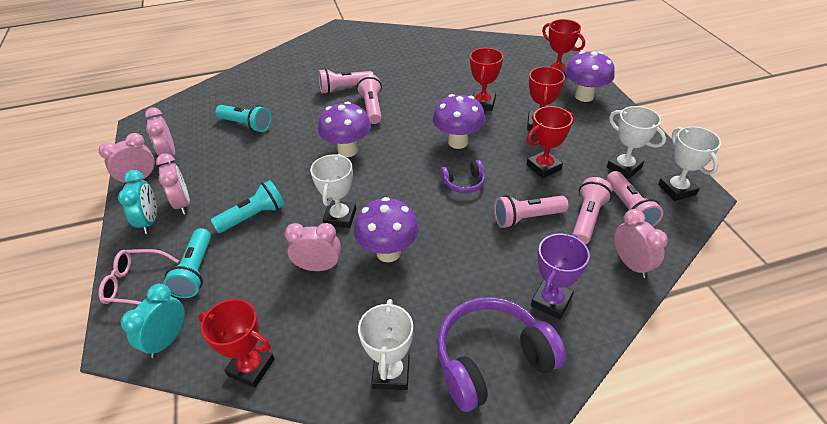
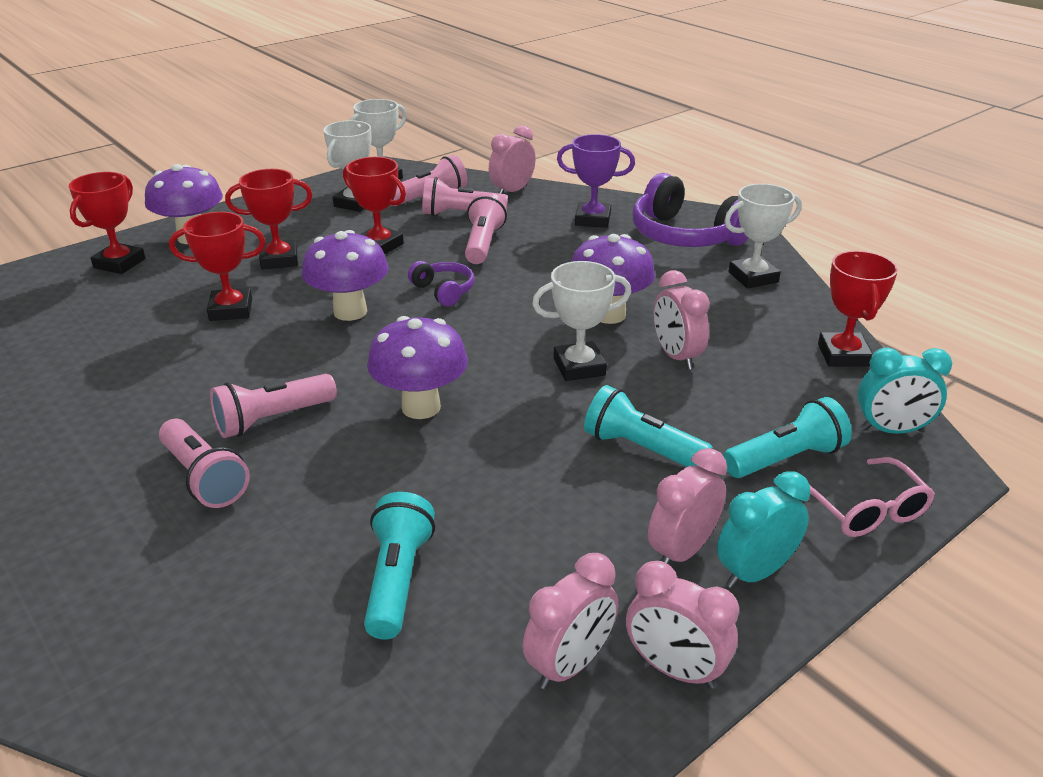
camera: 115 degrees left, 10 degrees down
pink flashlight [494,195,568,228] -> pink flashlight turned 135 degrees counterclockwise [465,193,507,264]

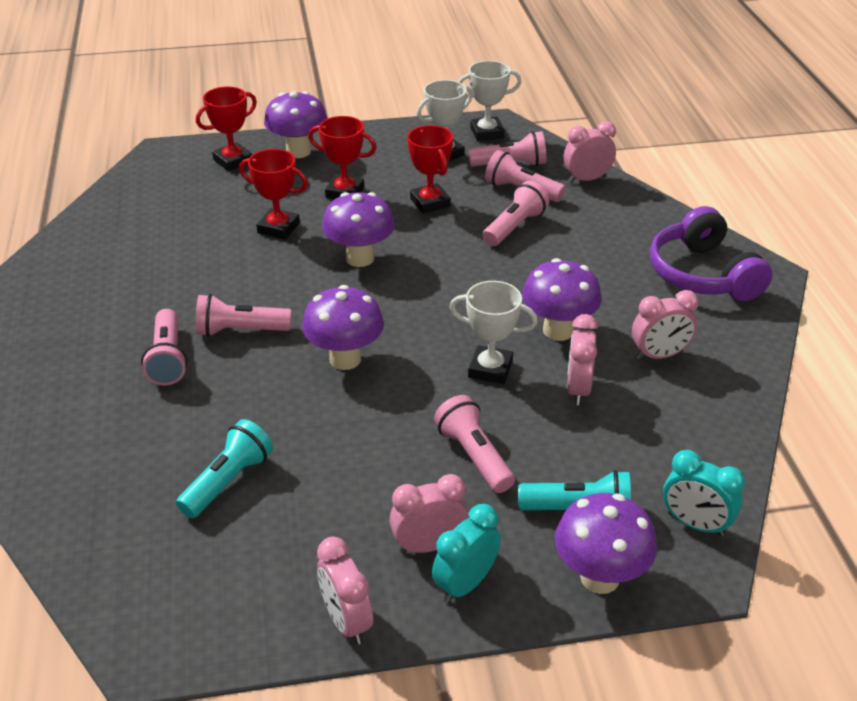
camera: 30 degrees right, 5 degrees up
purple headphones [408,261,474,306] -> none
pink clock [522,553,618,689] -> pink clock moved to [632,290,698,360]
purple trophy [557,134,635,228] -> none
turquoise flashlight [584,385,713,467] -> pink flashlight [434,395,515,493]
turquoise clock [717,471,810,588] -> turquoise clock turned 45 degrees counterclockwise [432,504,501,603]
white trophy [724,184,802,288] -> none
pink glasses [810,457,935,537] -> purple mushroom [555,493,657,594]
red trophy [818,251,898,367] -> none

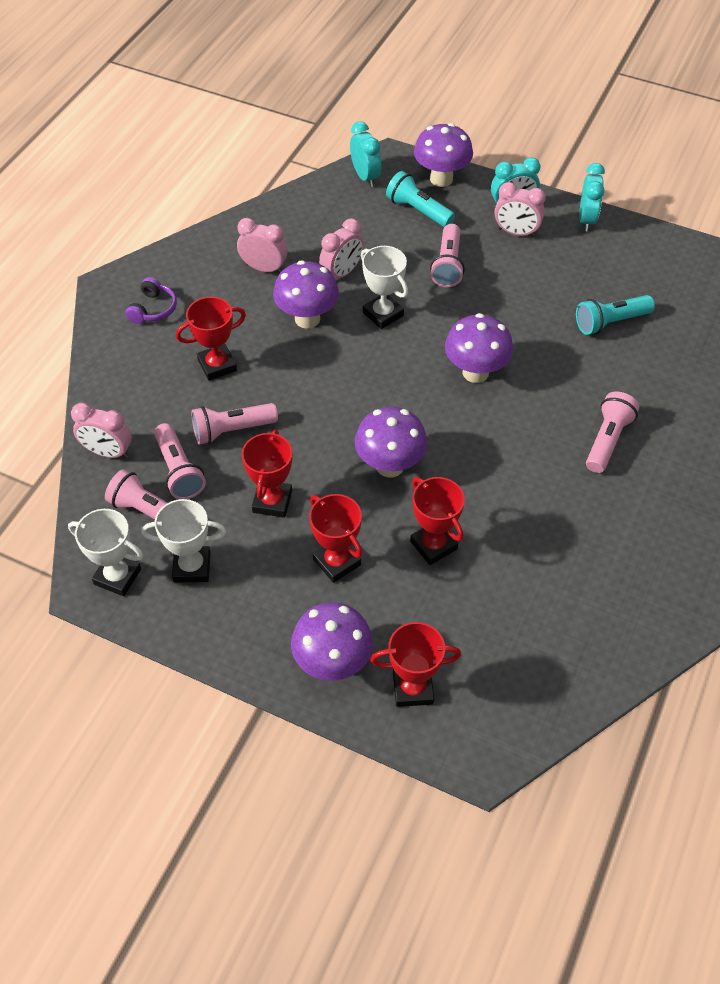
camera: 145 degrees left, 15 degrees up
pink flashlight [196,294,291,337] -> none
pink clock [317,537,373,645] -> turquoise clock [579,163,605,231]
purple headphones [650,206,773,301] -> purple headphones [125,277,177,324], size x0.50
none -> red trophy [176,297,246,381]

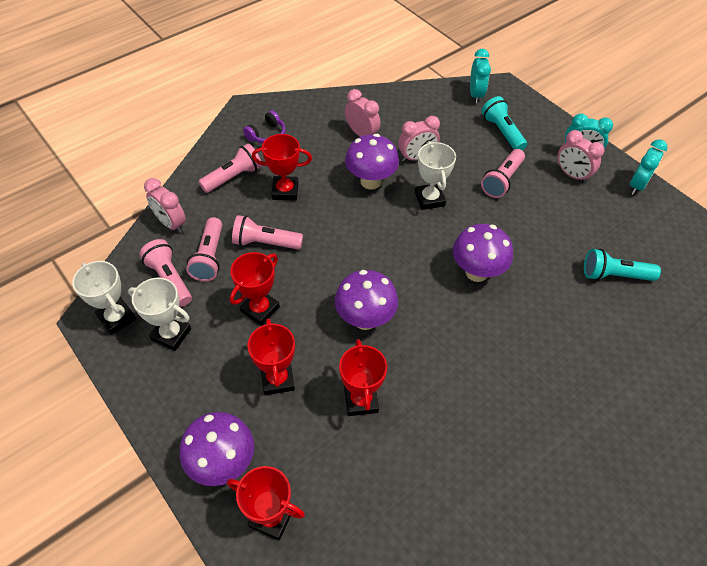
camera: 25 degrees right, 0 degrees up
purple mushroom [414,123,473,187] -> none
pink flashlight [586,392,640,473] -> pink flashlight moved to [199,143,262,193]

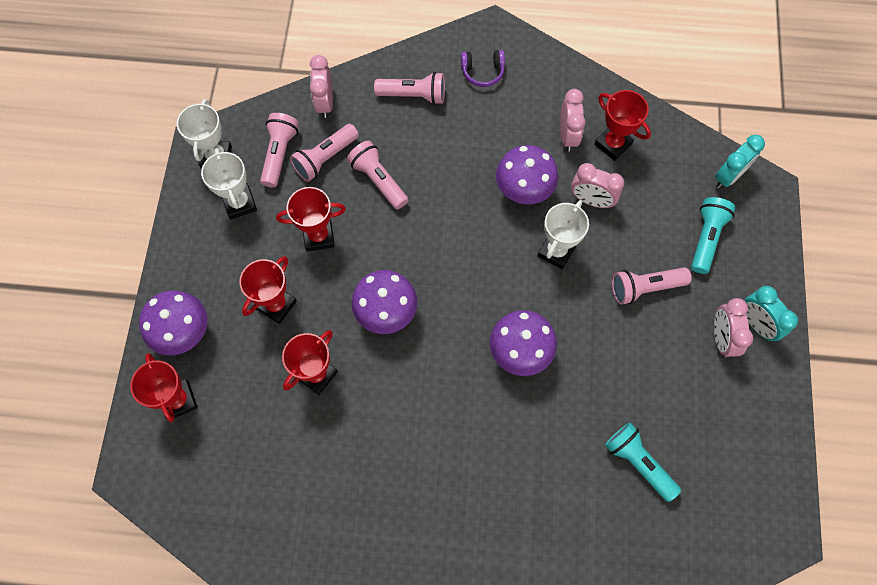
camera: 45 degrees right, 15 degrees up
red trophy [252,134,312,201] -> red trophy moved to [594,90,651,161]
turquoise clock [630,139,668,195] -> none

